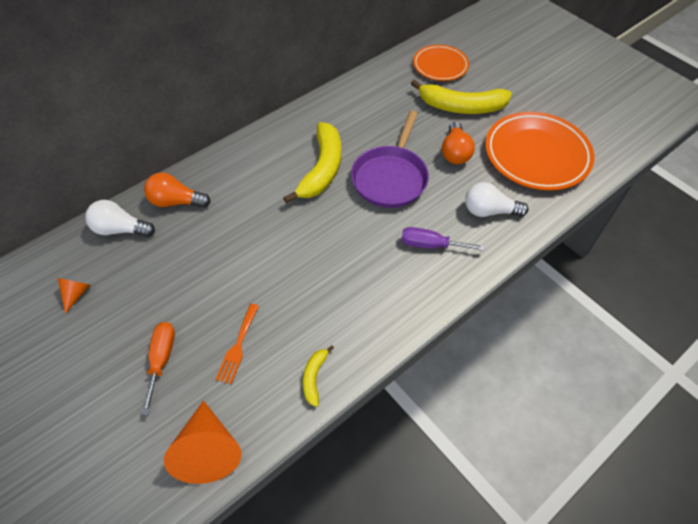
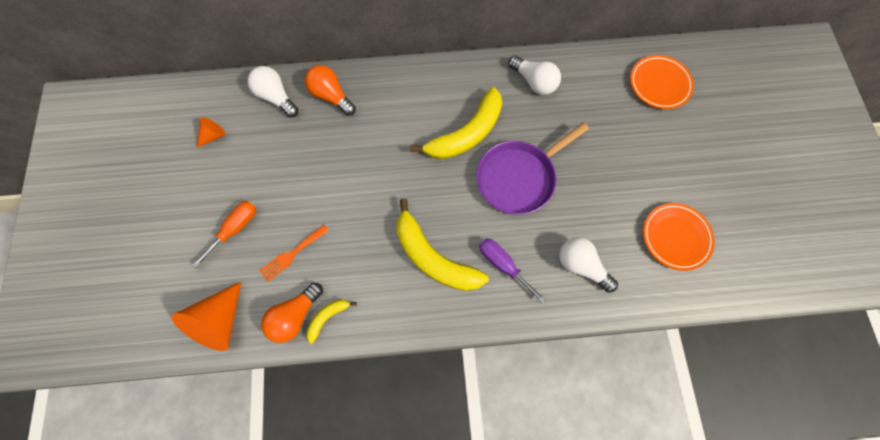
camera: 35 degrees right, 15 degrees up
yellow banana [411,79,512,114] -> yellow banana moved to [397,198,489,291]
orange light bulb [442,121,475,164] -> orange light bulb moved to [261,283,323,343]
orange plate [485,112,594,191] -> orange plate [643,203,715,271], size x0.60
none -> white light bulb [509,55,561,95]

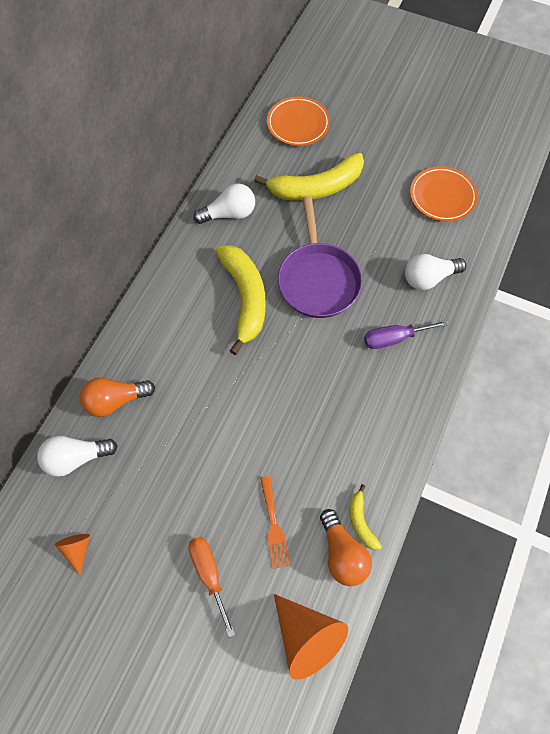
camera: 60 degrees left, 5 degrees down
yellow banana [397,198,489,291] -> yellow banana moved to [254,153,364,201]

